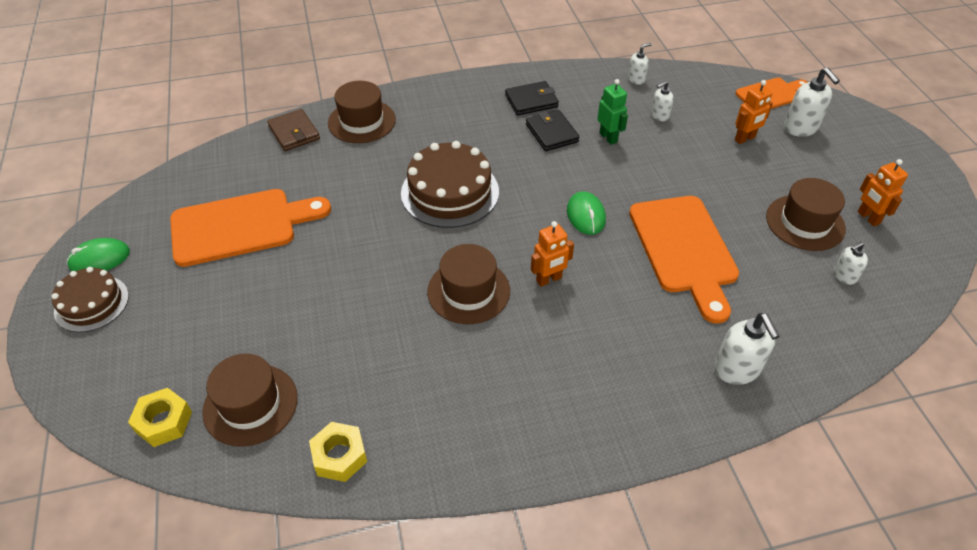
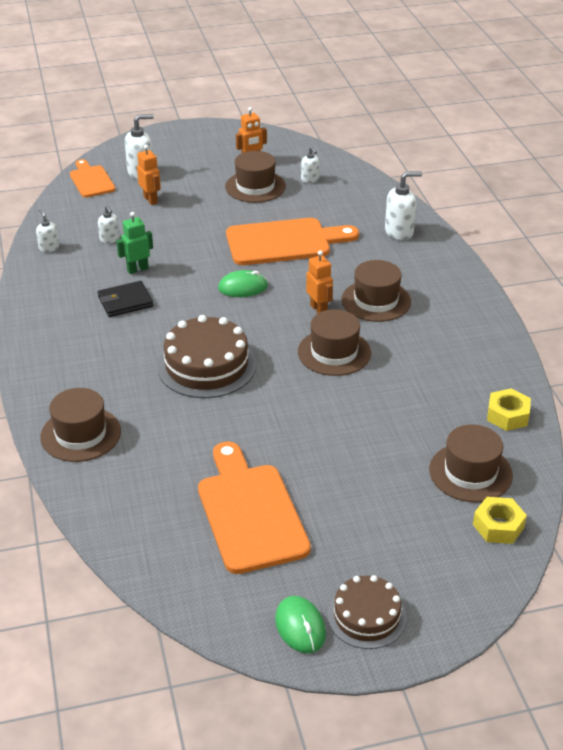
camera: 90 degrees left, 10 degrees down
brown wallet [267,109,320,151] -> none
black wallet [505,81,559,115] -> none
none -> brown hat [342,260,411,322]

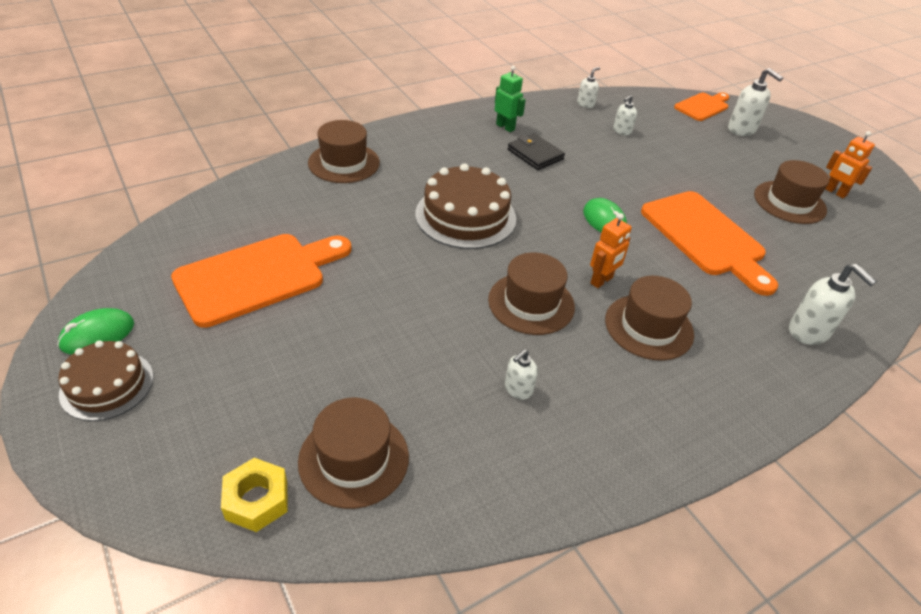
camera: 70 degrees right, 5 degrees up
green robot [116,212,153,274] -> green robot moved to [495,66,526,132]
orange robot [137,145,161,205] -> none
white soap dispenser [301,147,320,183] -> white soap dispenser moved to [505,349,538,400]
yellow nut [487,388,531,431] -> none

